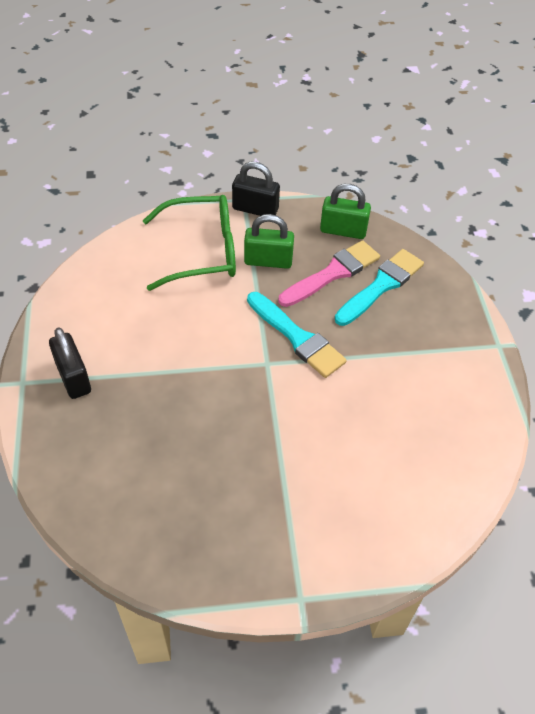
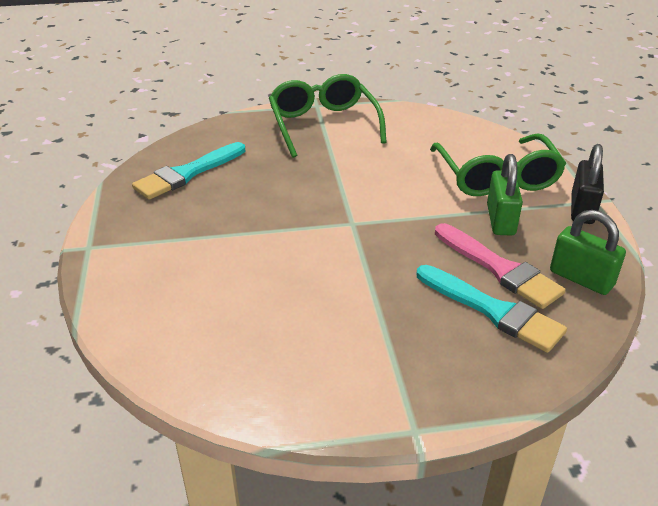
camera: 90 degrees right, 15 degrees down
black padlock [49,327,91,399] -> green glasses [269,74,387,158]
turquoise brush [247,292,347,378] -> turquoise brush moved to [132,142,245,200]
green padlock [320,184,371,239] -> green padlock turned 60 degrees counterclockwise [550,210,626,295]

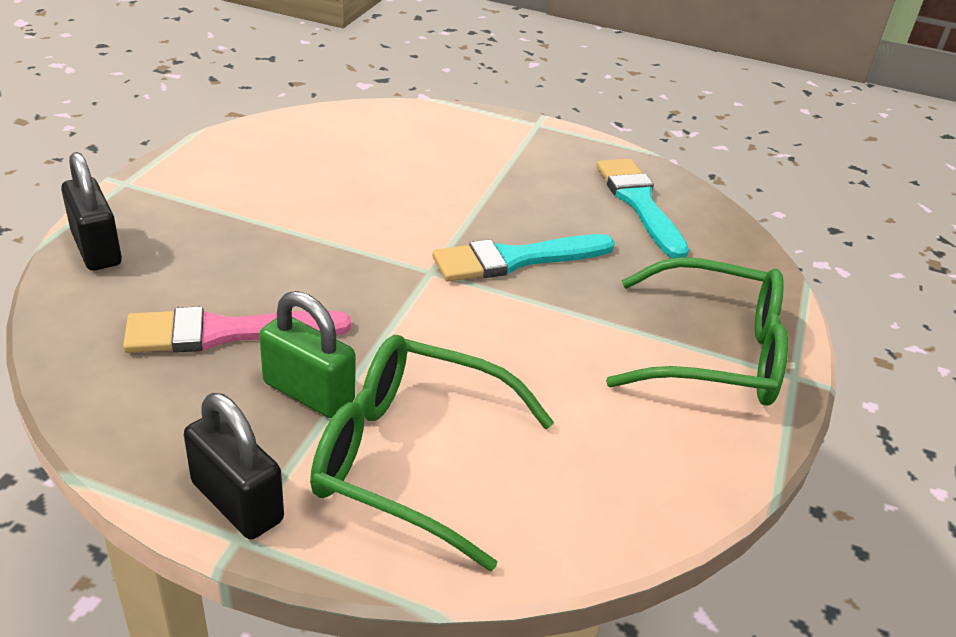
camera: 115 degrees right, 0 degrees up
turquoise brush [416,265,567,353] -> turquoise brush moved to [432,234,615,282]
green padlock [550,210,626,295] -> none
none -> black padlock [61,152,122,271]

